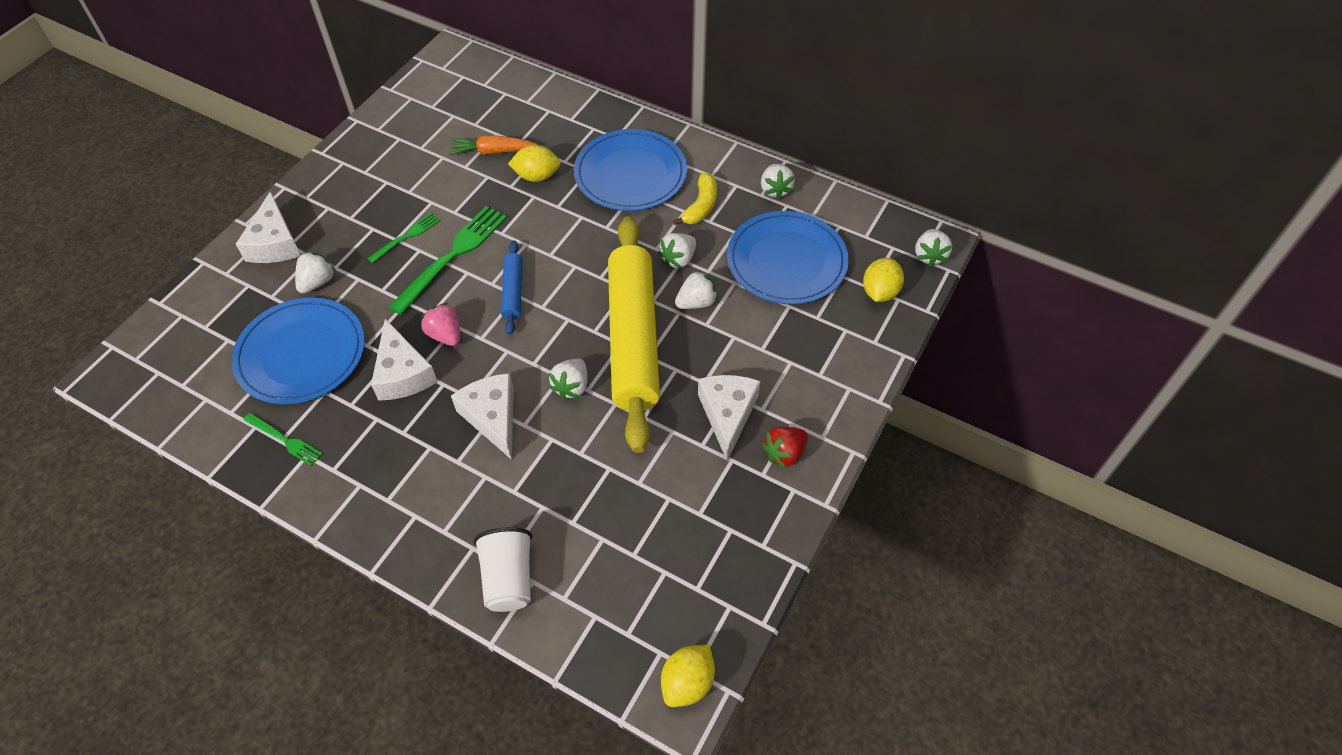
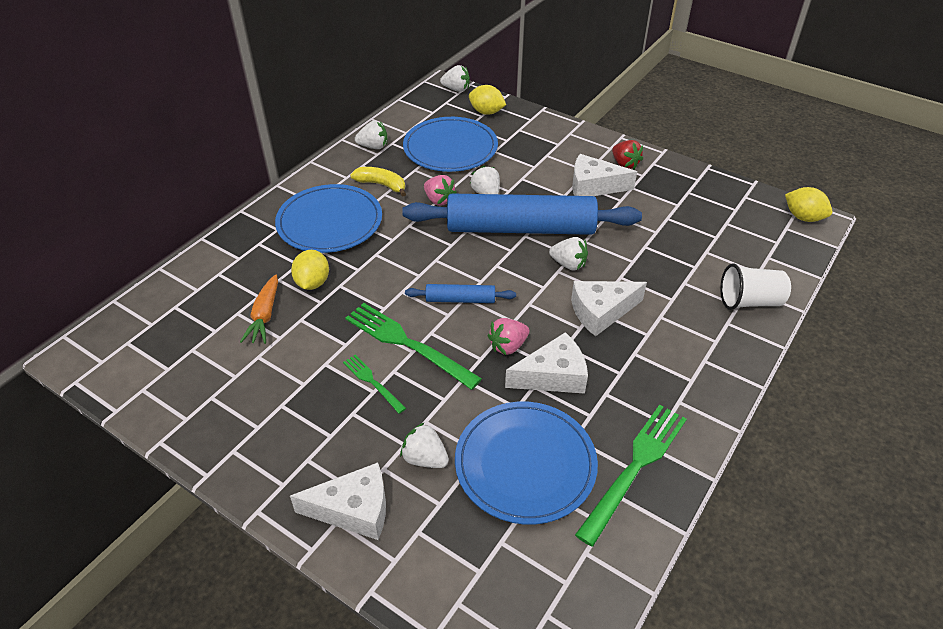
camera: 85 degrees left, 10 degrees down
green fork [244,413,323,466] -> green fork [575,405,687,547], size x1.87
yellow rolling pin [608,216,660,453] -> blue rolling pin [402,194,642,235]
white strawberry [658,233,696,268] -> pink strawberry [424,175,457,206]

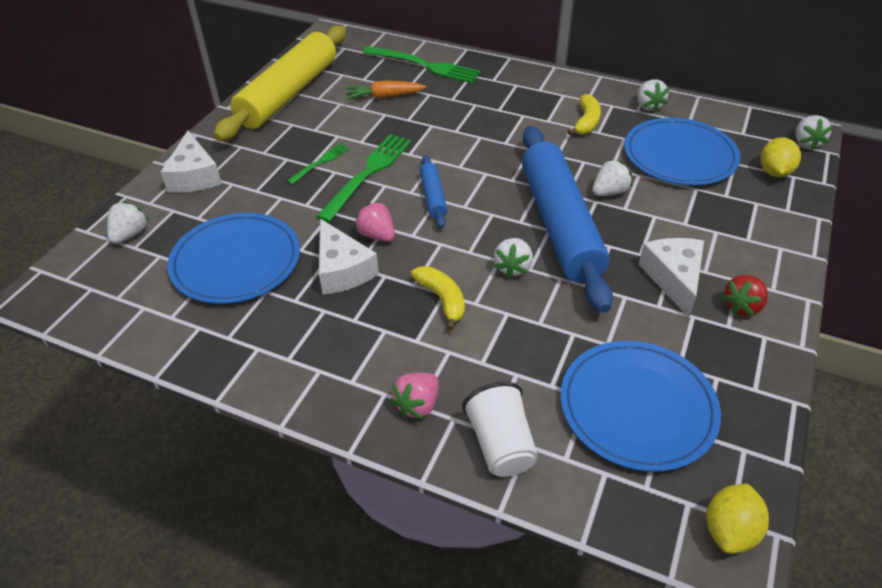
camera: 80 degrees right, 0 degrees up
blue plate [275,184,382,253] -> blue plate moved to [560,341,721,472]
yellow lemon [291,250,329,290] -> none
white strawberry [400,422,449,468] -> white strawberry moved to [107,201,149,244]
pink strawberry [424,175,457,206] -> pink strawberry moved to [391,373,439,419]
white cheese [571,281,647,336] -> yellow banana [411,266,465,331]
green fork [575,405,687,547] -> green fork moved to [363,46,481,83]
none -> yellow rolling pin [213,25,346,141]

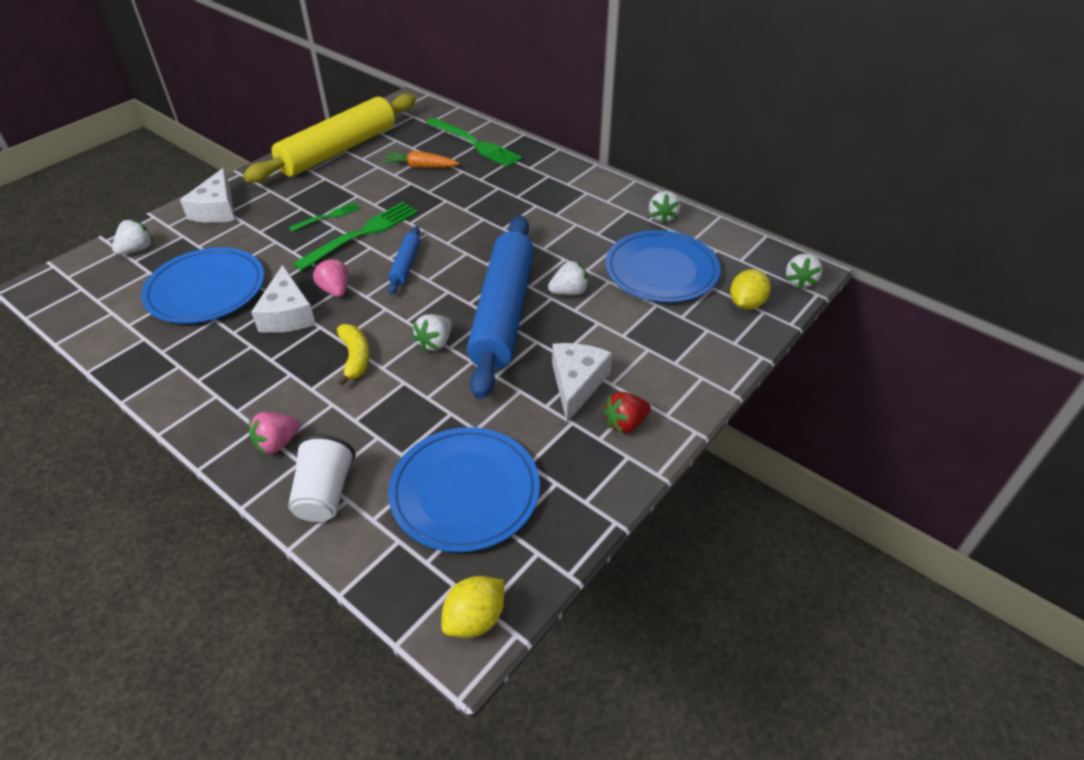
camera: 15 degrees right, 0 degrees up
yellow banana [568,94,601,135] -> none

